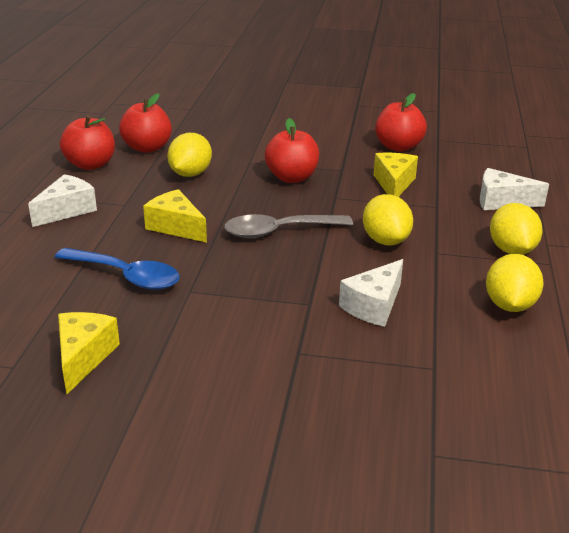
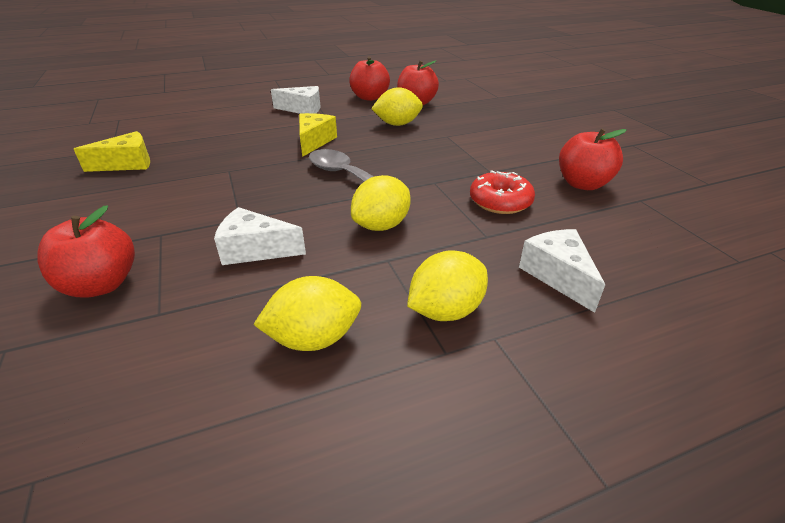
camera: 60 degrees right, 5 degrees up
blue spoon [55,248,180,290] -> none
red apple [265,118,319,183] -> red apple moved to [37,205,135,298]
yellow cheese [374,153,418,197] -> red donut [470,170,535,214]

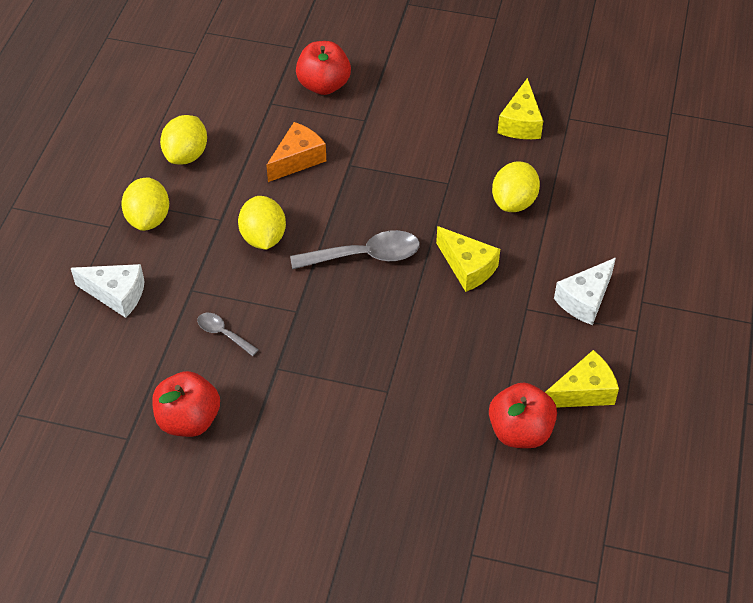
camera: 125 degrees right, 15 degrees up
white cheese [214,207,306,265] -> orange cheese [266,122,326,182]
red apple [349,56,390,101] -> yellow cheese [545,350,619,408]
yellow lemon [371,87,423,126] -> yellow lemon moved to [492,162,540,212]
red donut [470,170,535,214] -> grey spoon [197,313,259,356]

